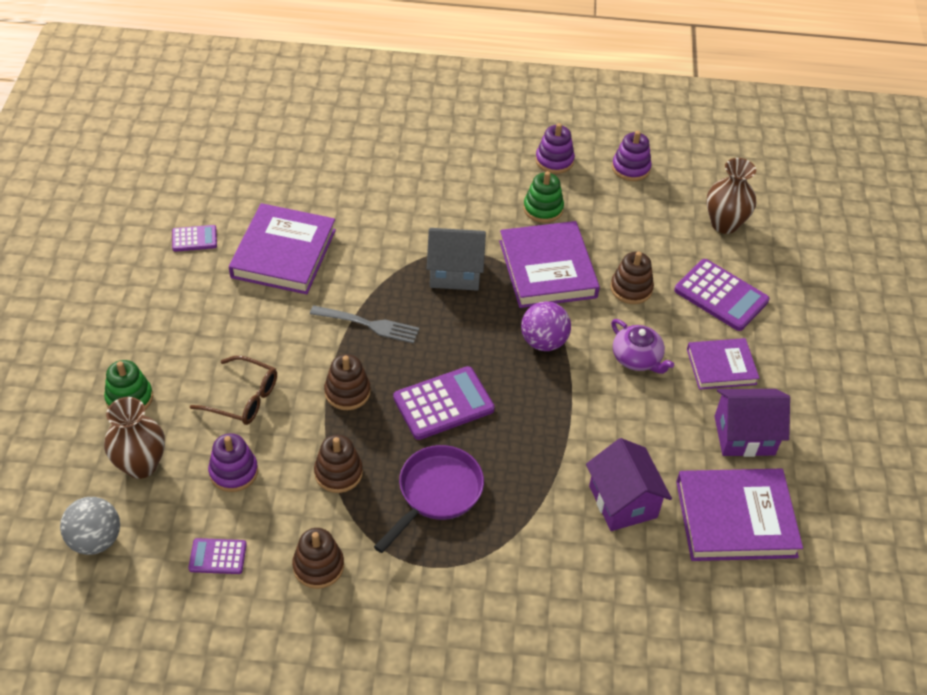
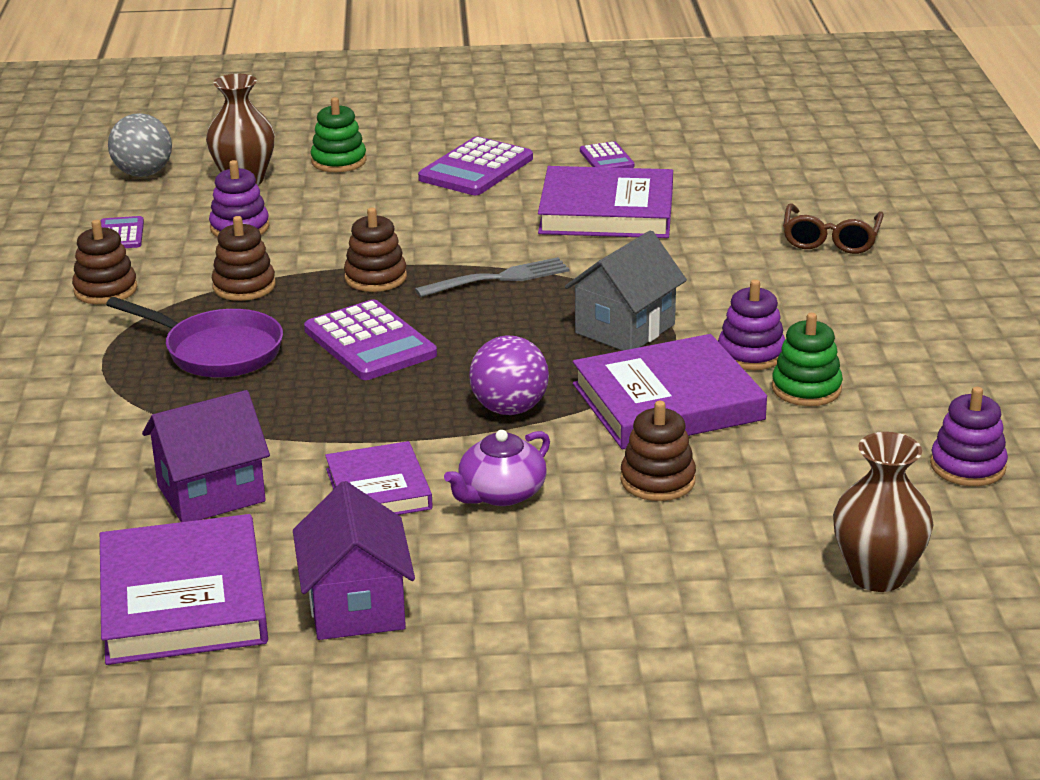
camera: 85 degrees right, 20 degrees down
brown glasses [190,356,277,425] -> brown glasses moved to [783,203,884,254]
grey fork [310,305,419,344] -> grey fork turned 120 degrees counterclockwise [415,257,569,297]
grey house [427,228,486,291] -> grey house turned 45 degrees clockwise [565,230,687,351]
purple stacking toy [535,123,575,174] -> purple stacking toy moved to [718,279,785,370]
purple calculator [674,259,769,331] -> purple calculator moved to [418,136,533,195]
purple book [687,338,759,390] -> purple book moved to [325,441,433,515]

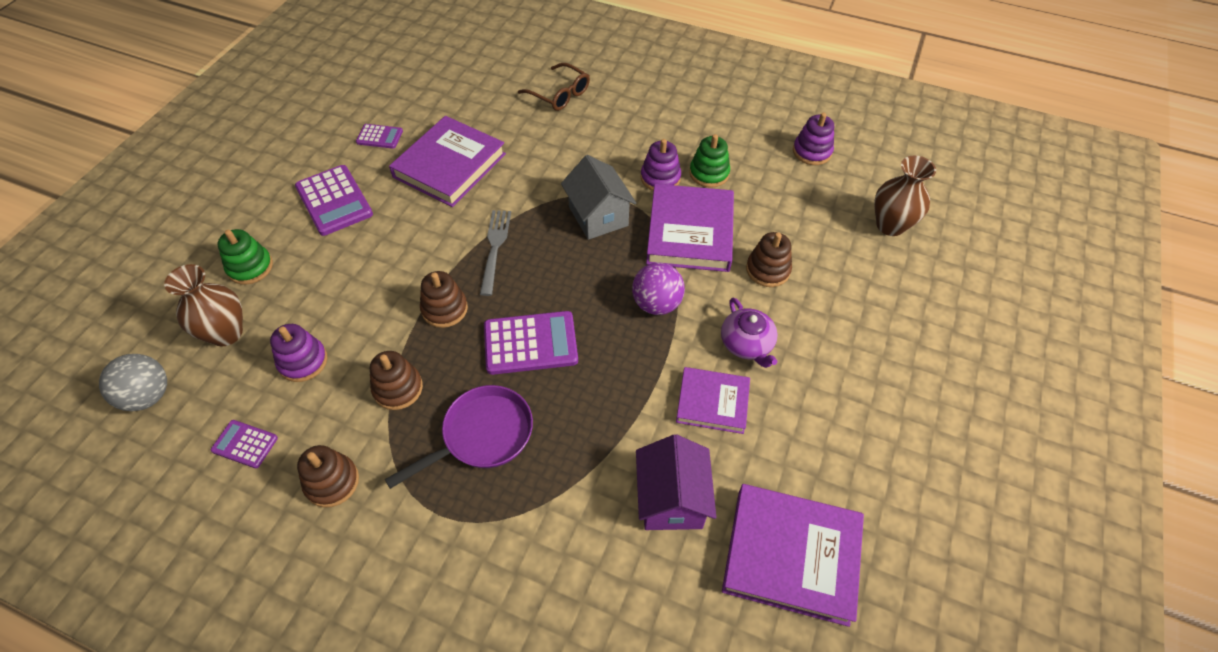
camera: 65 degrees left, 25 degrees up
purple house [293,481,415,640] -> none

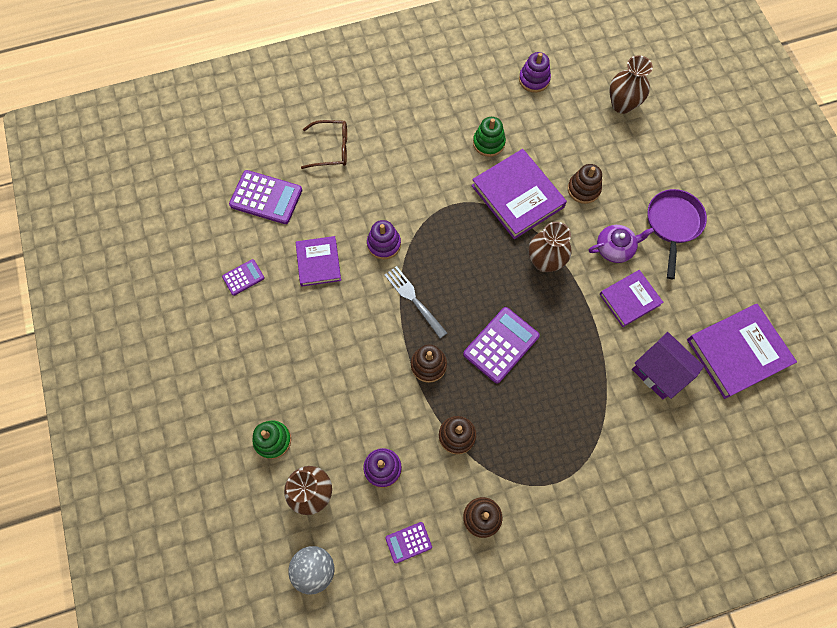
camera: 40 degrees left, 15 degrees up
purple calculator [295,165,373,236] -> purple calculator moved to [229,170,302,224]
purple pan [385,385,533,489] -> purple pan moved to [648,189,707,279]
purple book [389,116,506,207] -> purple book [296,236,341,287], size x0.61
grey house [561,155,636,240] -> none
purple ball [632,263,685,315] -> brown vase [529,222,572,272]
purple stacking toy [641,139,681,191] -> purple stacking toy moved to [367,220,401,259]
purple teapot [721,298,778,368] -> purple teapot turned 45 degrees counterclockwise [589,225,654,263]

